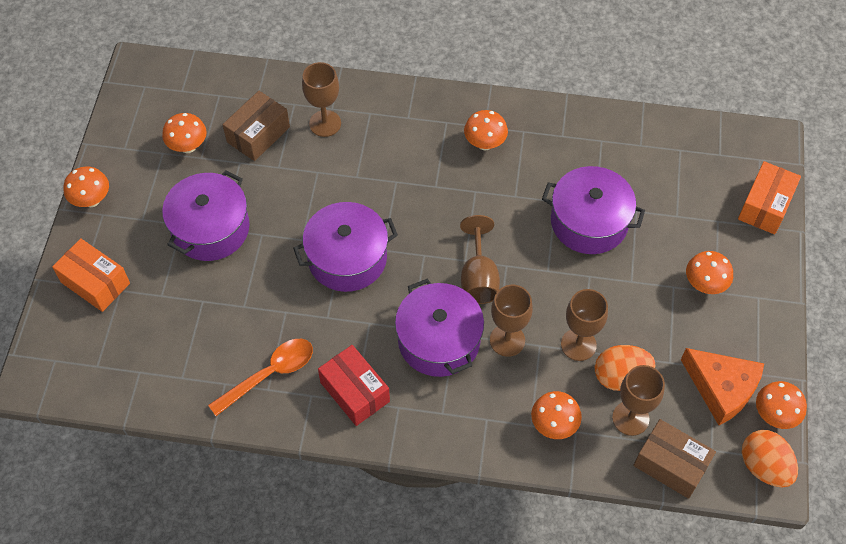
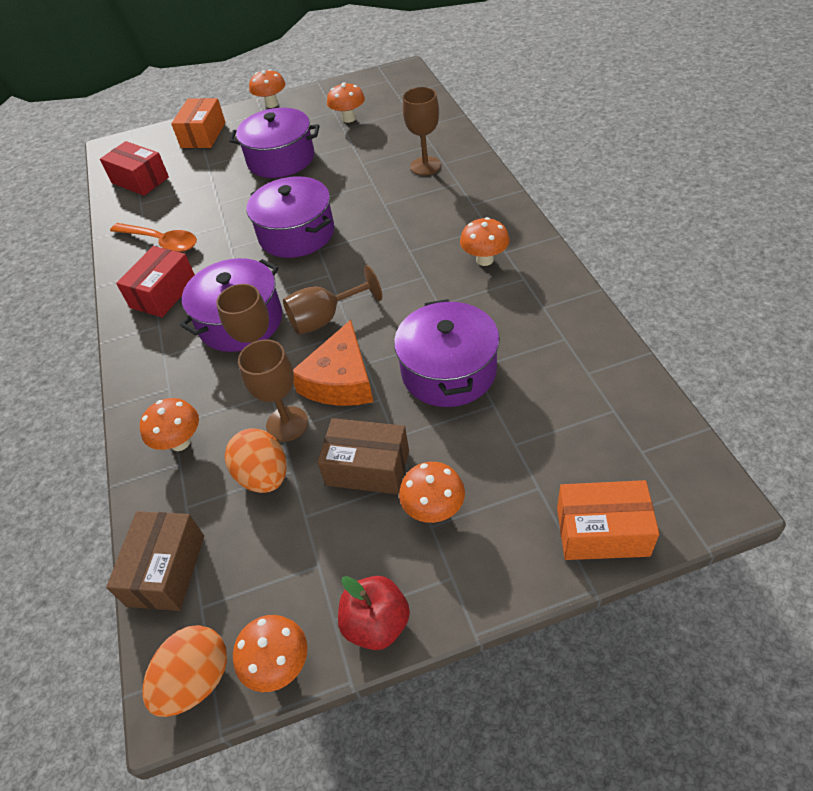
camera: 70 degrees right, 10 degrees down
brown box [223,91,290,161] -> brown box moved to [317,418,409,494]
brown goblet [612,365,665,436] -> none
orange cheese [681,348,764,425] -> orange cheese moved to [293,320,373,406]
none -> red box [100,141,169,196]
none -> red apple [338,576,410,650]

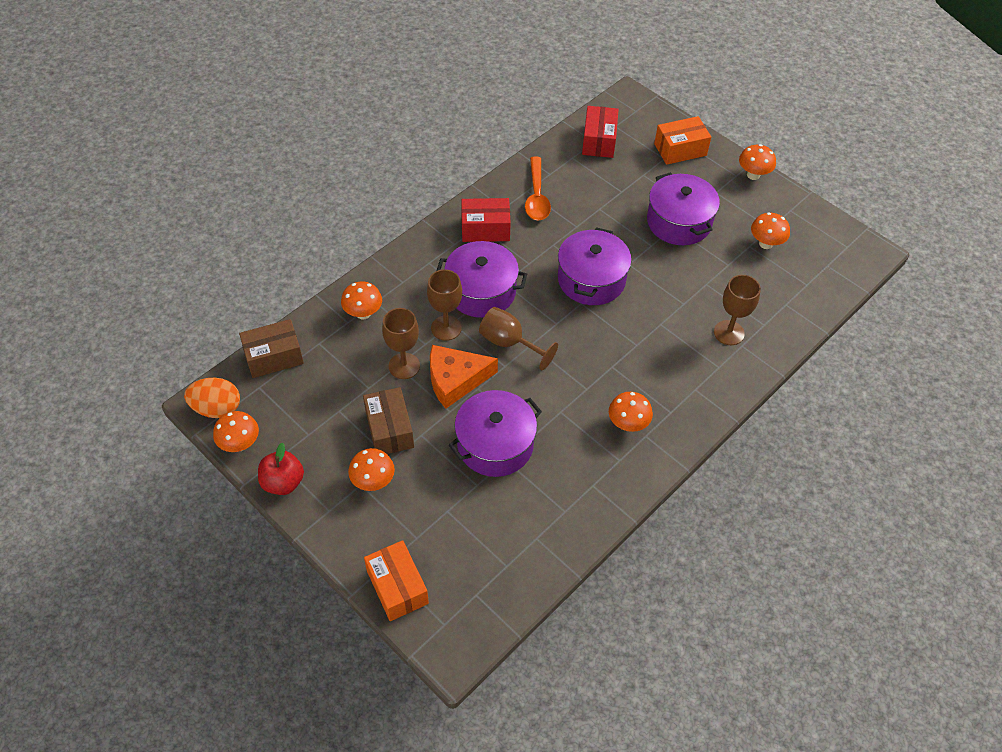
camera: 55 degrees right, 5 degrees up
orange egg [225,428,287,493] -> none

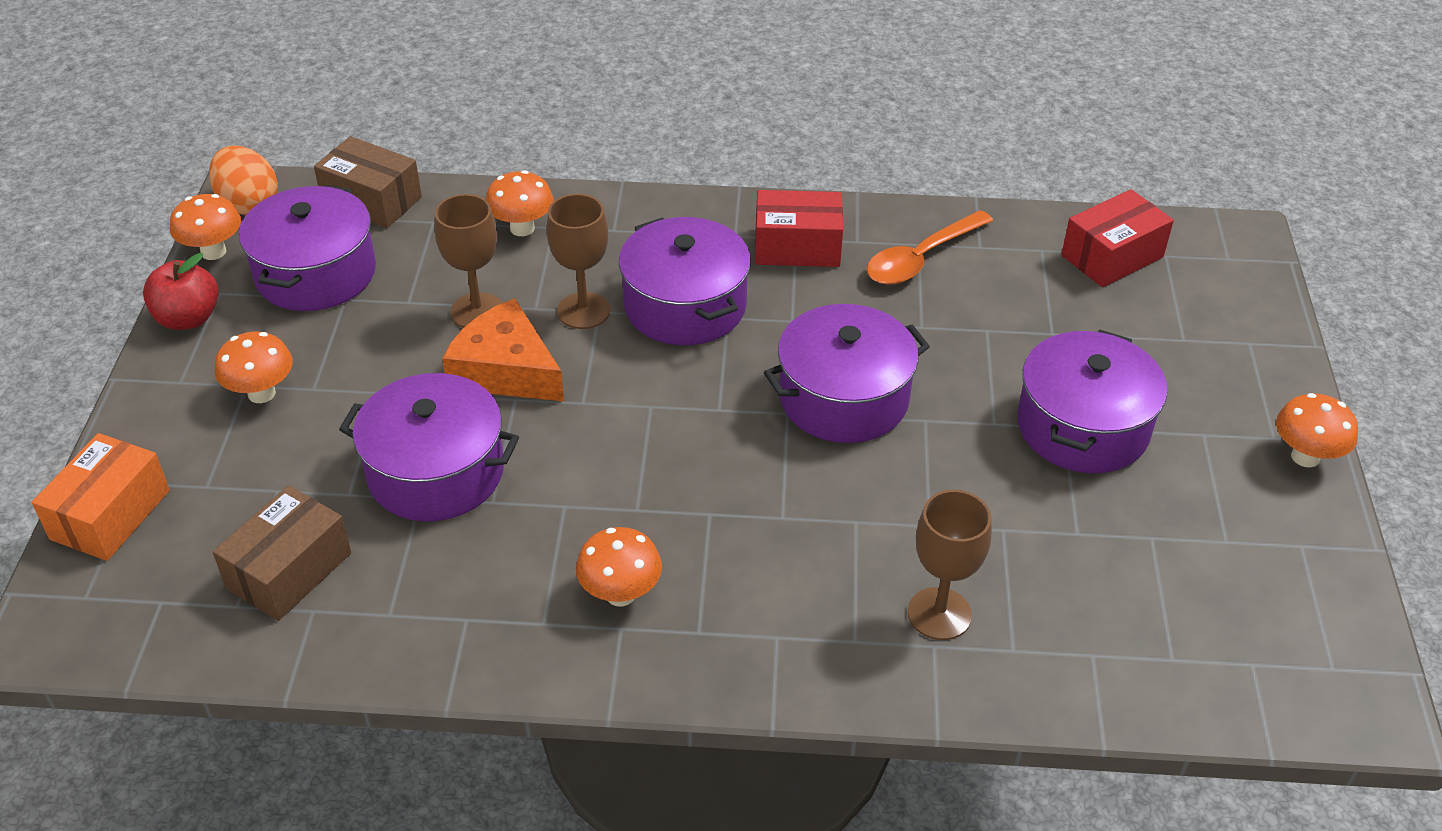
camera: 50 degrees right, 10 degrees down
brown box [363,387,414,454] -> brown box moved to [212,485,351,621]
red box [461,198,511,242] -> red box turned 45 degrees counterclockwise [755,190,843,267]
brown goblet [479,307,558,370] -> none
orange box [654,116,711,165] -> none
orange mushroom [751,212,790,249] -> none
none -> purple pot [239,185,376,311]

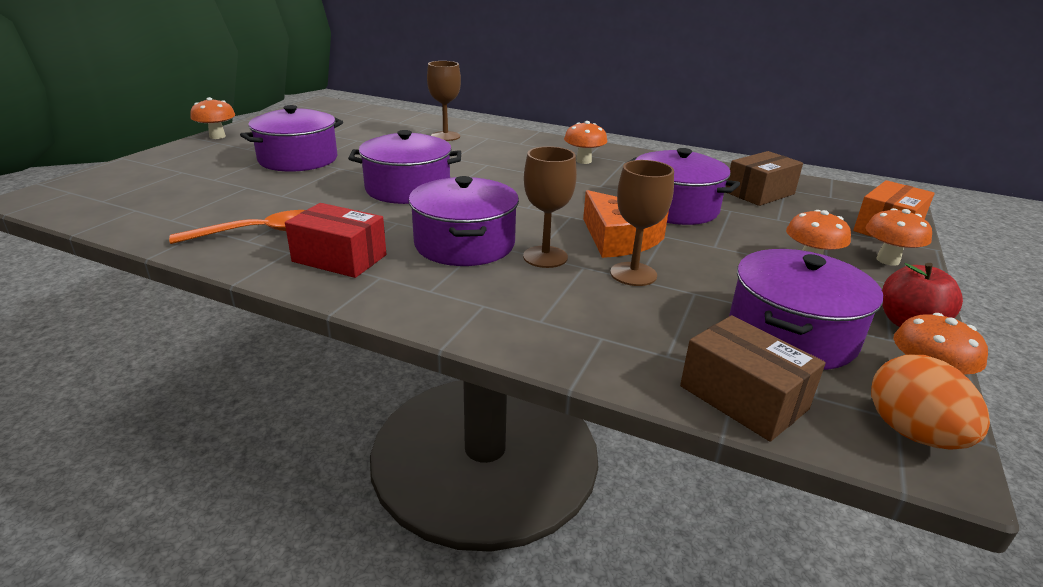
camera: 160 degrees left, 15 degrees down
orange mushroom [486,170,553,236] -> orange mushroom moved to [866,208,932,266]
red box [1061,189,1174,287] -> none

